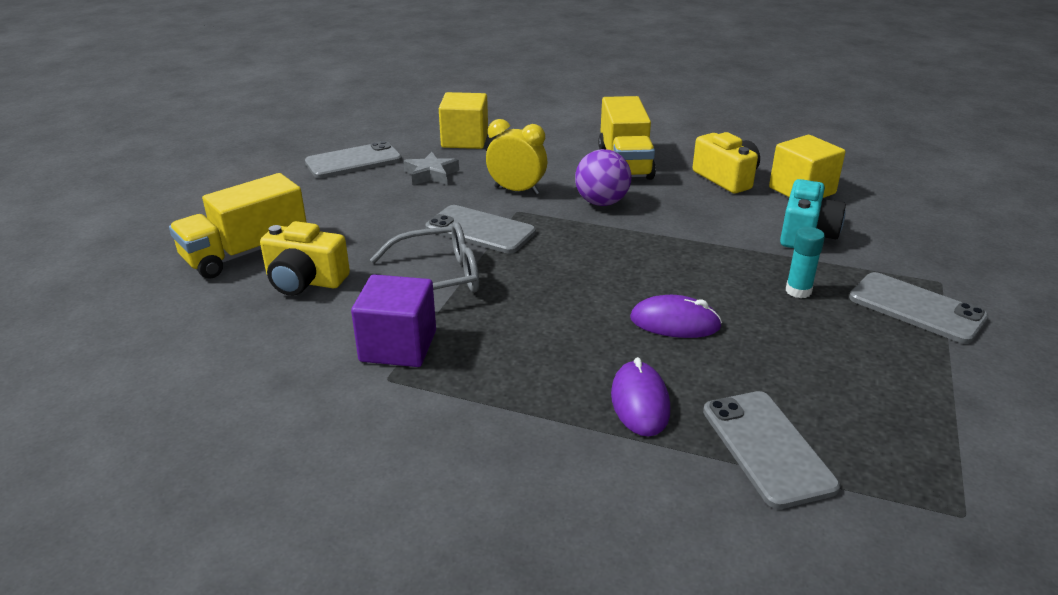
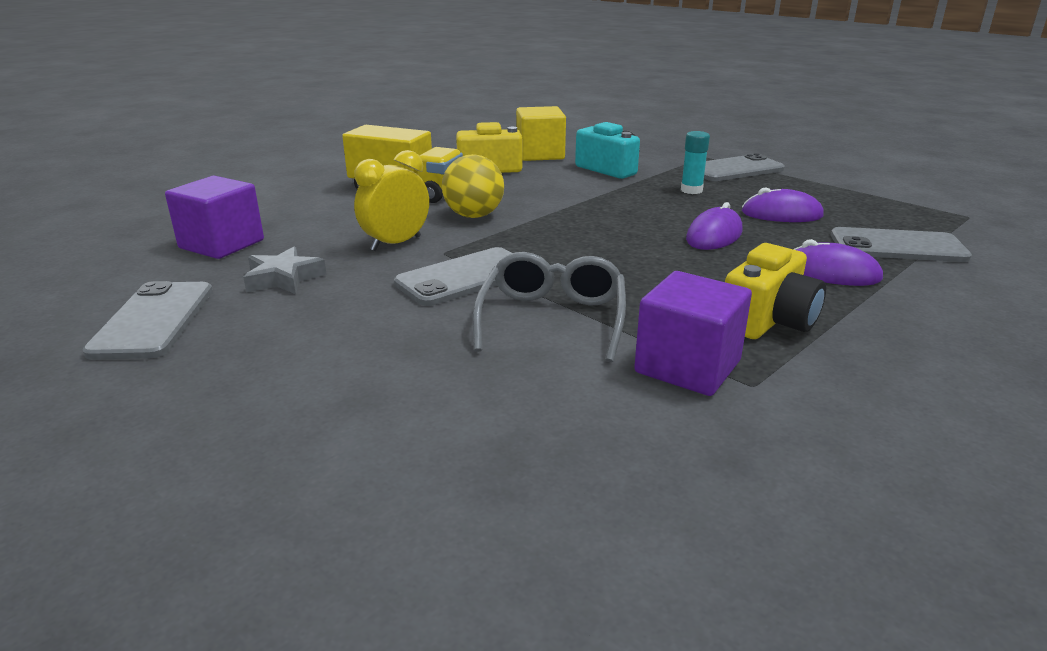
camera: 65 degrees left, 5 degrees down
yellow truck [169,173,307,279] -> none
yellow camera [260,221,350,296] -> yellow camera moved to [725,243,826,339]
yellow cube [439,92,488,149] -> purple cube [165,176,264,259]
purple ball [575,149,631,206] -> yellow ball [442,154,504,218]
none -> purple mouse [742,187,824,222]

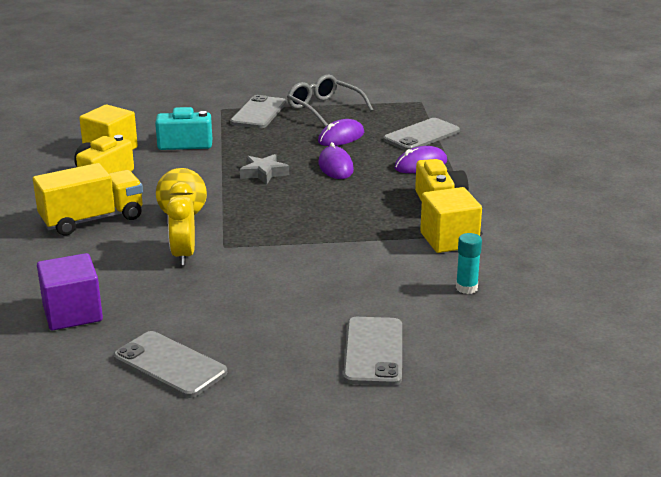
camera: 50 degrees left, 0 degrees up
grey star [243,247,327,294] -> grey star moved to [240,154,289,184]
grey phone [394,247,512,306] -> grey phone moved to [343,317,402,386]
grey glasses [473,252,626,362] -> grey glasses moved to [287,74,373,127]
purple cube [634,271,752,396] -> yellow cube [420,187,482,253]
turquoise glue stick [681,131,710,194] -> turquoise glue stick moved to [456,233,482,294]

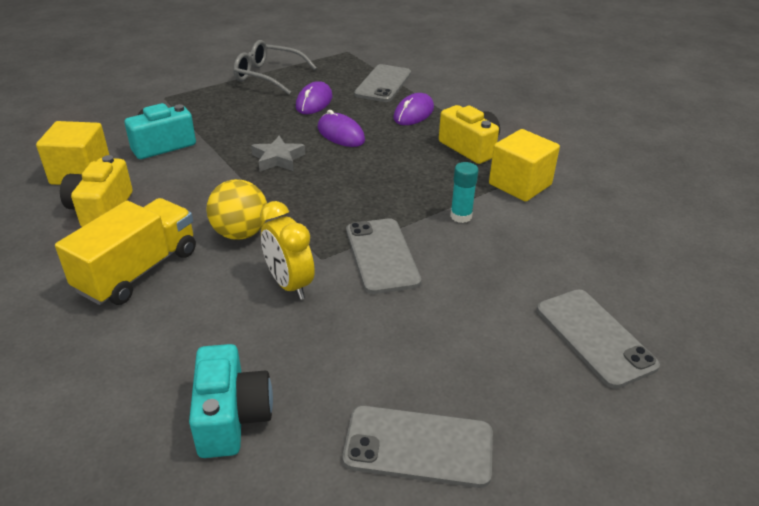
camera: 30 degrees left, 10 degrees up
purple cube [37,253,103,330] -> turquoise camera [189,344,273,458]
grey phone [230,95,286,128] -> grey phone moved to [346,219,421,294]
turquoise glue stick [456,233,482,294] -> turquoise glue stick moved to [450,162,478,223]

